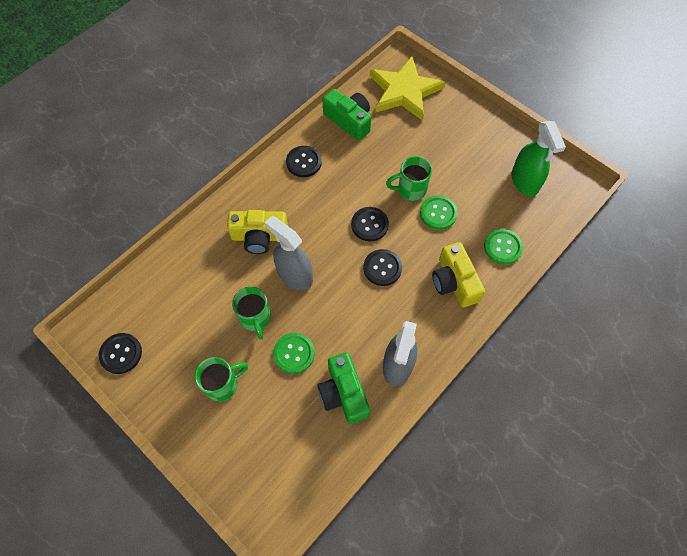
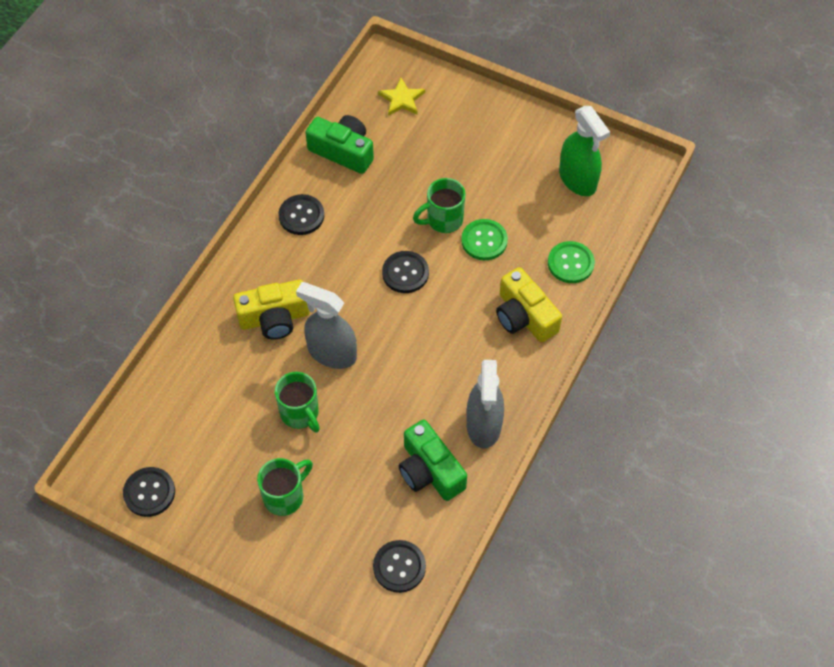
camera: 15 degrees left, 5 degrees down
green button [273,333,315,374] -> none
black button [363,249,402,286] -> black button moved to [373,540,426,593]
yellow star [370,56,445,121] -> yellow star [378,78,425,116], size x0.48

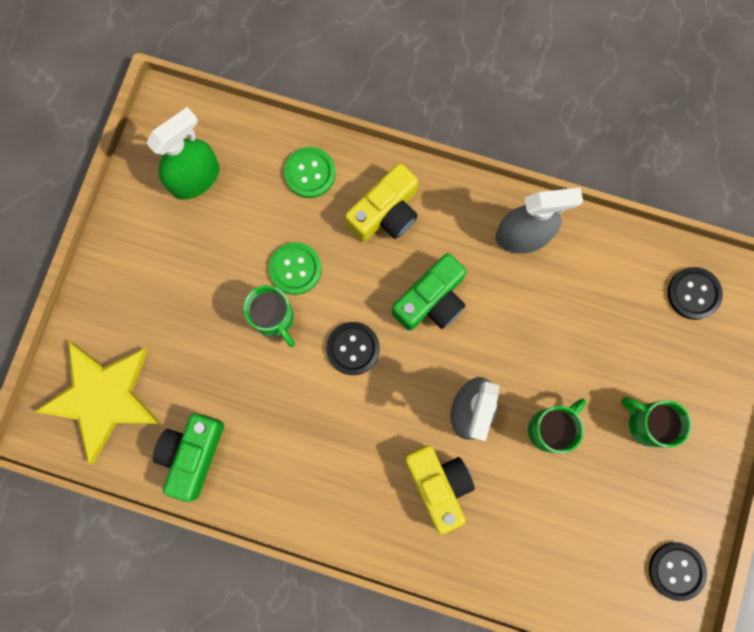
camera: 100 degrees left, 20 degrees up
black button [278,194,324,235] -> none
yellow star [378,78,425,116] -> yellow star [34,341,161,464], size x2.10
green camera [399,420,467,501] -> green camera moved to [392,253,467,331]

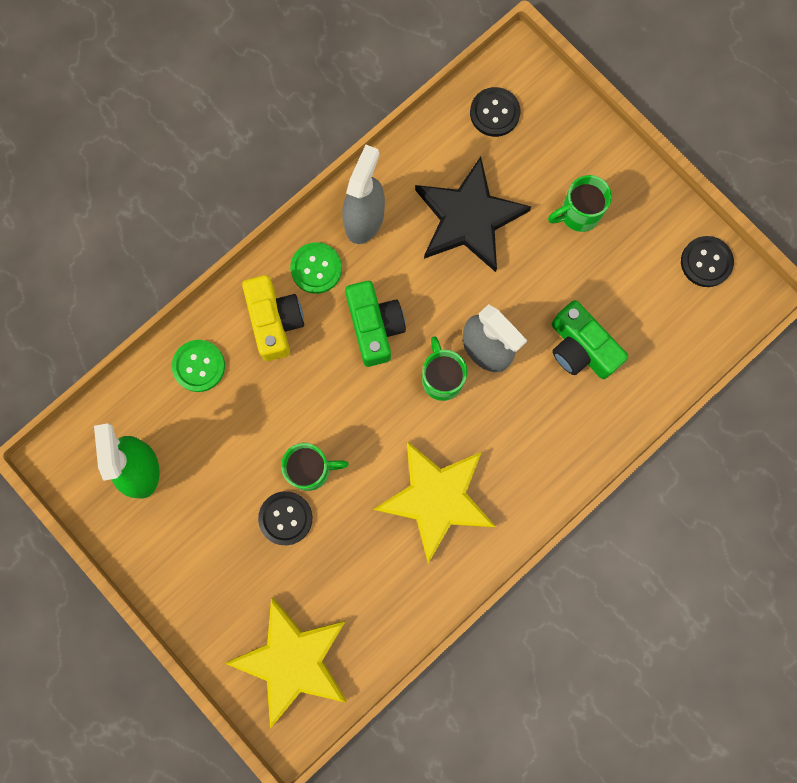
camera: 60 degrees left, 0 degrees up
green camera [153,413,224,502] -> green camera moved to [552,300,628,379]
green button [269,242,322,295] -> green button moved to [290,242,342,294]
black button [326,322,380,375] -> black button moved to [258,491,312,545]
yellow camera [404,445,475,534] -> none
green mug [528,399,586,453] -> green mug moved to [422,336,467,401]
none -> yellow star [373,441,496,563]
none -> black star [415,157,531,272]

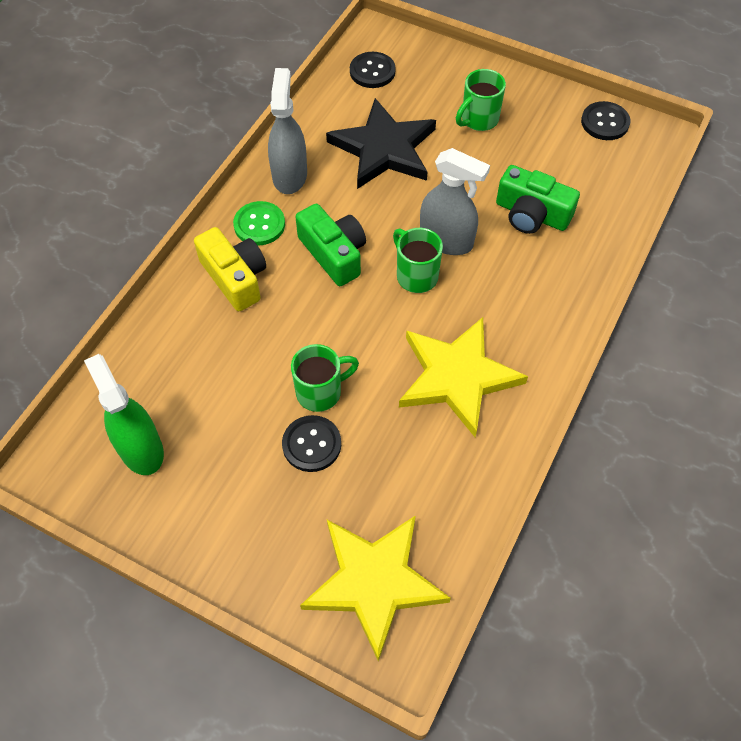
camera: 20 degrees left, 20 degrees down
green button [172,340,225,392] -> none

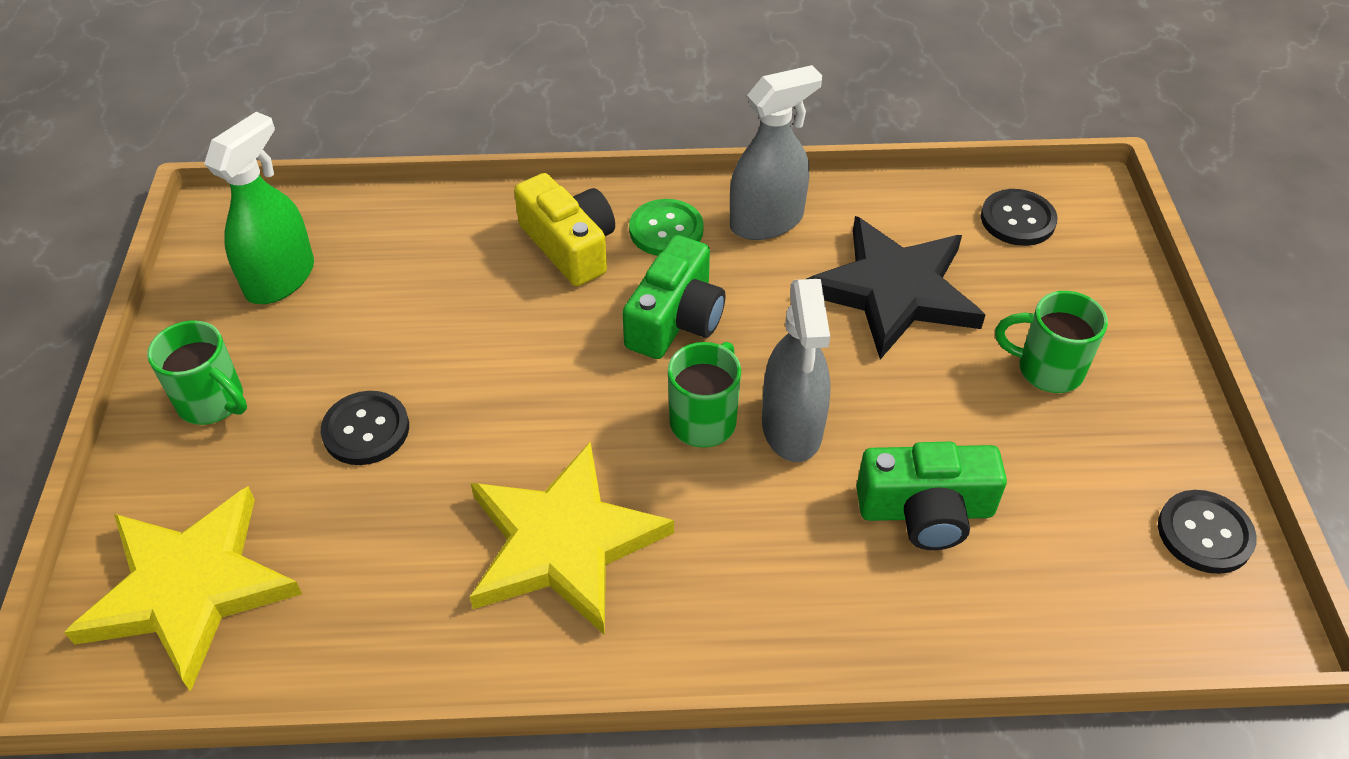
camera: 60 degrees right, 10 degrees down
yellow camera [194,227,266,311] -> yellow camera turned 60 degrees counterclockwise [514,173,615,286]
green mug [291,344,359,412] -> green mug moved to [147,320,247,425]
green camera [496,165,580,234] -> green camera turned 90 degrees counterclockwise [856,442,1007,550]

